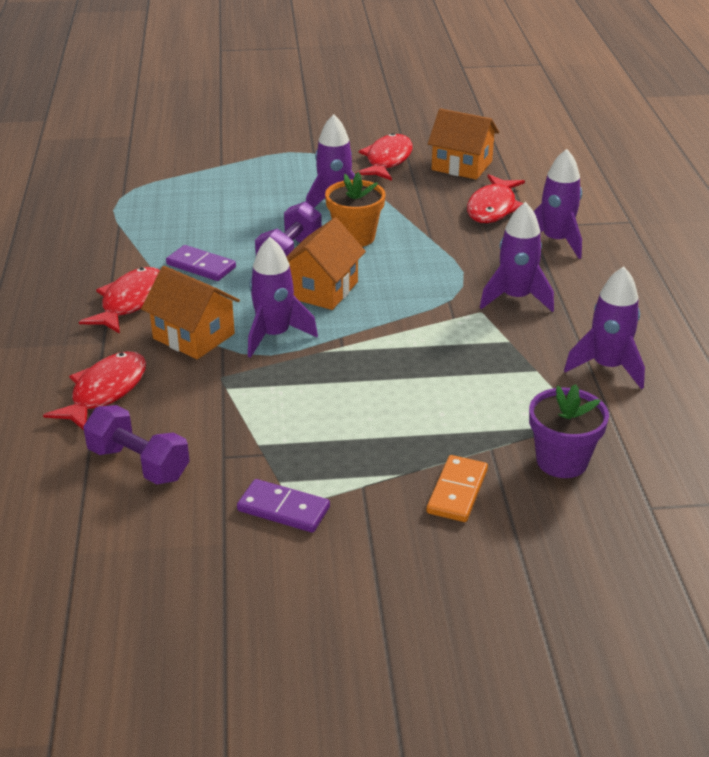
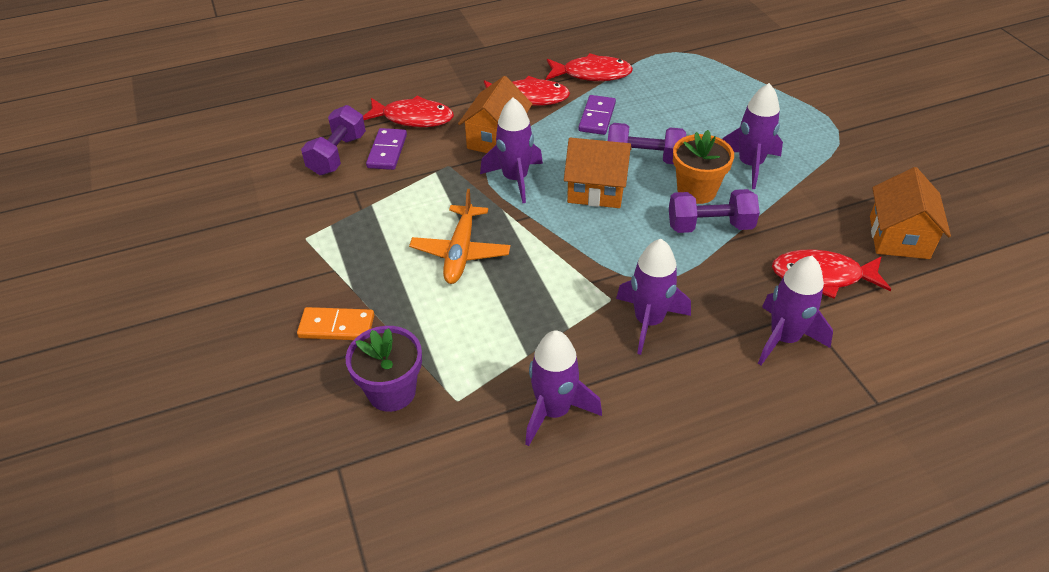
camera: 75 degrees right, 10 degrees up
purple domino [237,479,330,533] -> purple domino moved to [366,128,407,170]
red fish [355,133,413,181] -> red fish moved to [546,53,633,81]
none -> orange plane [409,189,510,284]
none -> purple dumbbell [669,189,760,233]

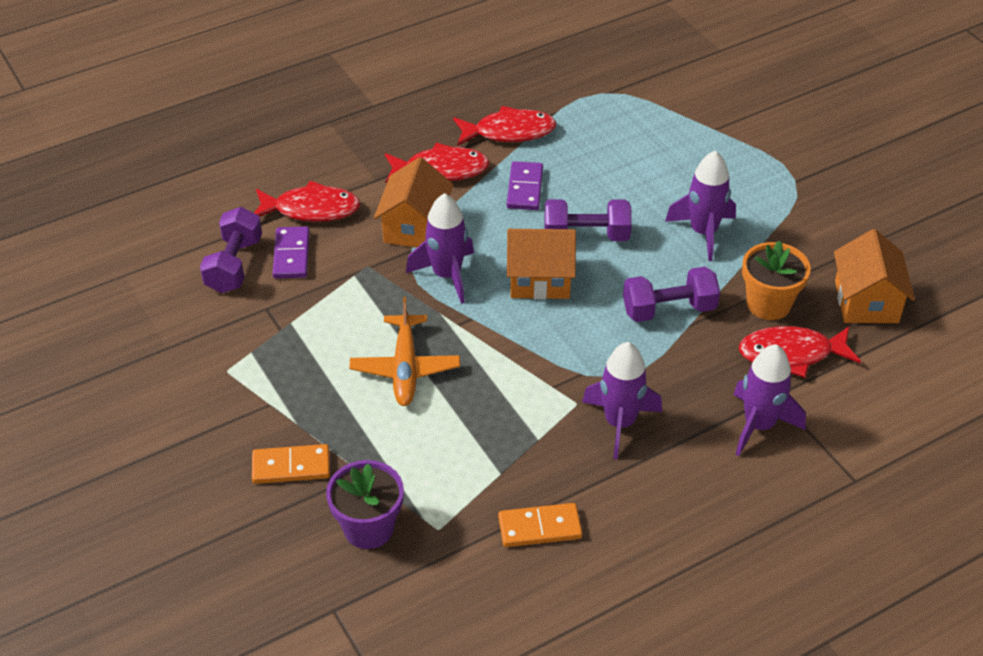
camera: 10 degrees left, 0 degrees up
purple rocket [525,330,602,446] -> orange domino [498,503,582,547]
orange flower pot [673,130,734,204] -> orange flower pot moved to [742,241,811,320]

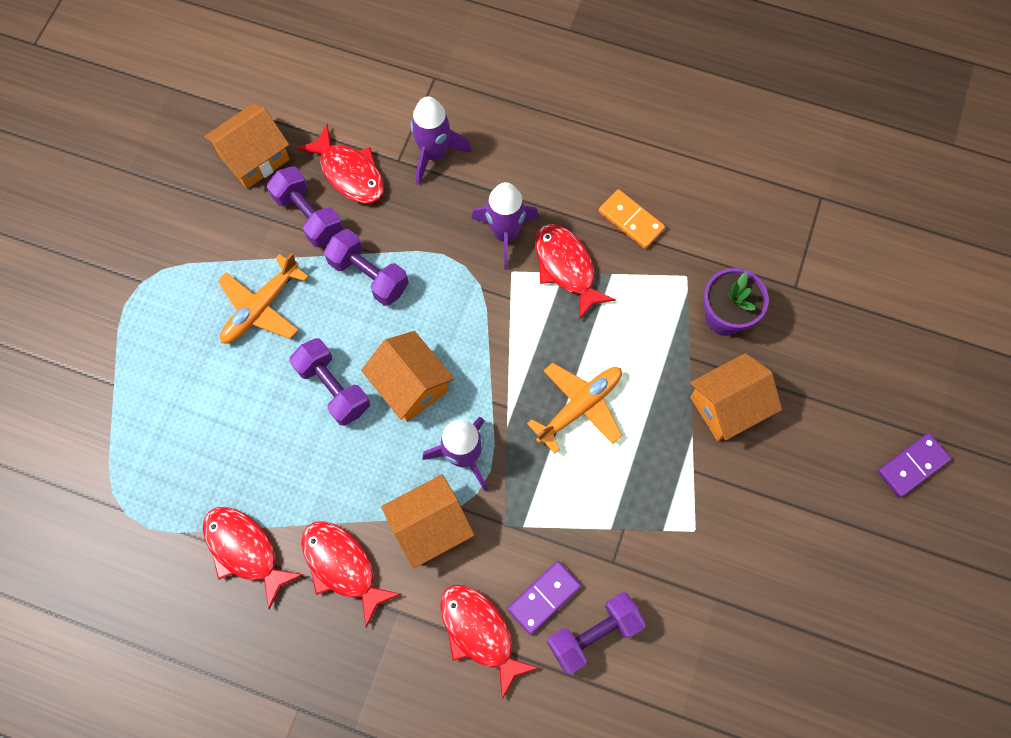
camera: 130 degrees left, 25 degrees up
orange domino [252,444,330,484] -> orange house [690,353,782,441]
purple domino [507,161,543,210] -> purple domino moved to [877,433,951,497]
purple rocket [665,150,736,261] -> orange plane [218,253,309,344]
orange flower pot [742,241,811,320] -> purple dumbbell [267,166,343,247]
none -> red fish [535,224,616,320]

